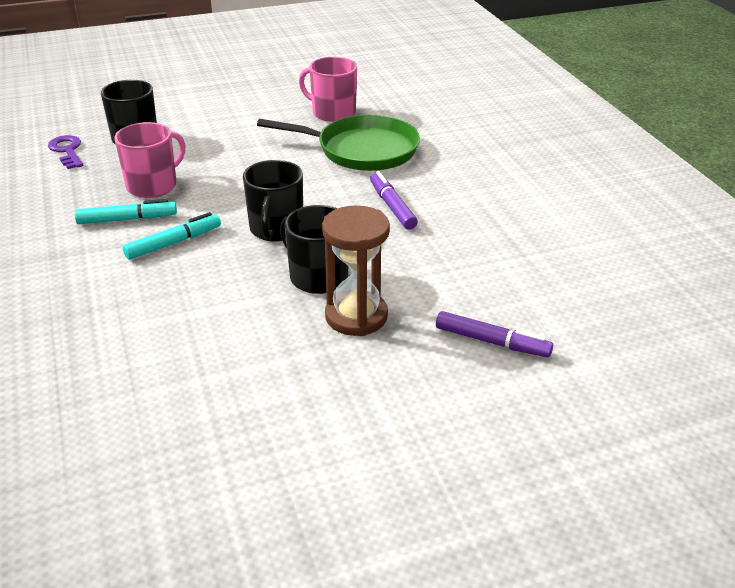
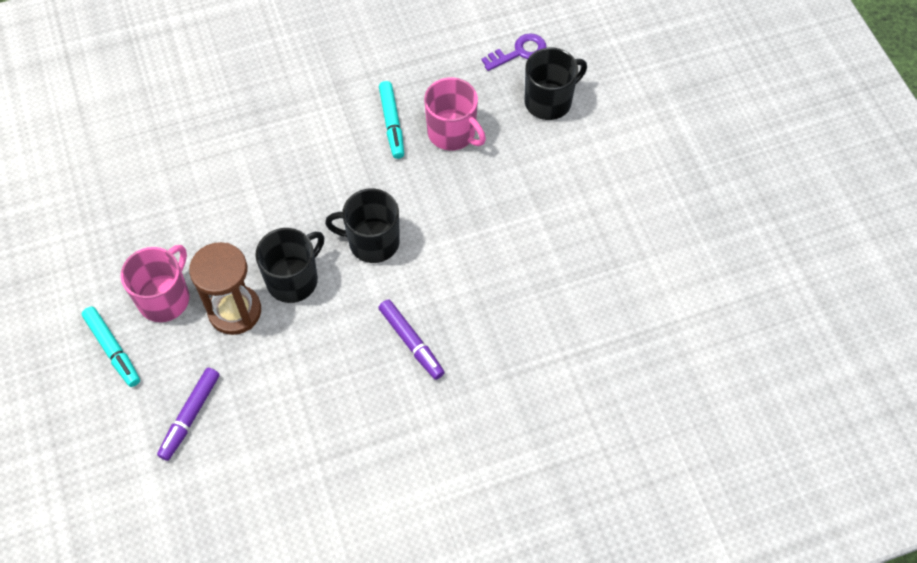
camera: 90 degrees right, 25 degrees up
turquoise marker [123,212,221,260] -> turquoise marker moved to [82,307,140,387]
green pan [257,115,420,171] -> none
pink mug [299,57,357,122] -> pink mug moved to [121,245,189,322]
purple marker [370,171,418,230] -> purple marker turned 75 degrees clockwise [379,300,445,380]

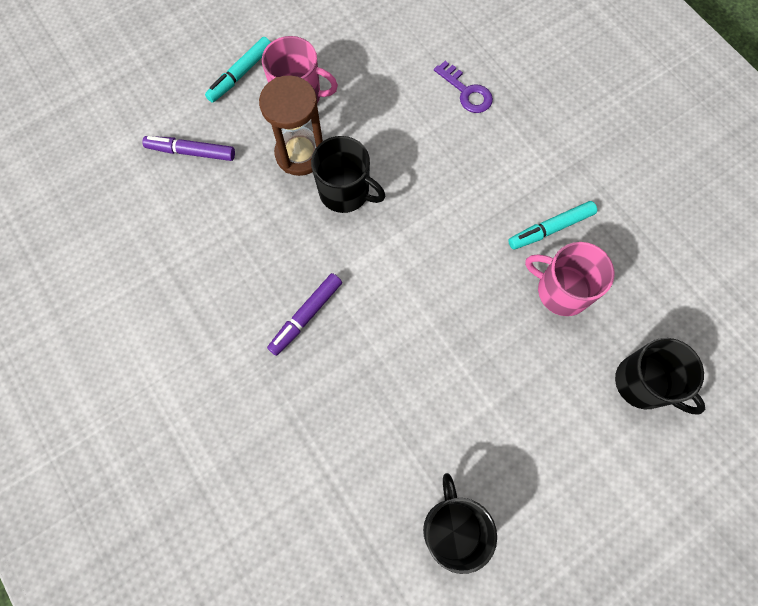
camera: 75 degrees right, 10 degrees up
black mug [325,189,400,263] -> black mug moved to [423,473,497,574]
pink mug [424,77,486,151] -> pink mug turned 90 degrees clockwise [525,242,614,316]
purple key [481,33,546,71] -> purple key moved to [434,61,493,113]

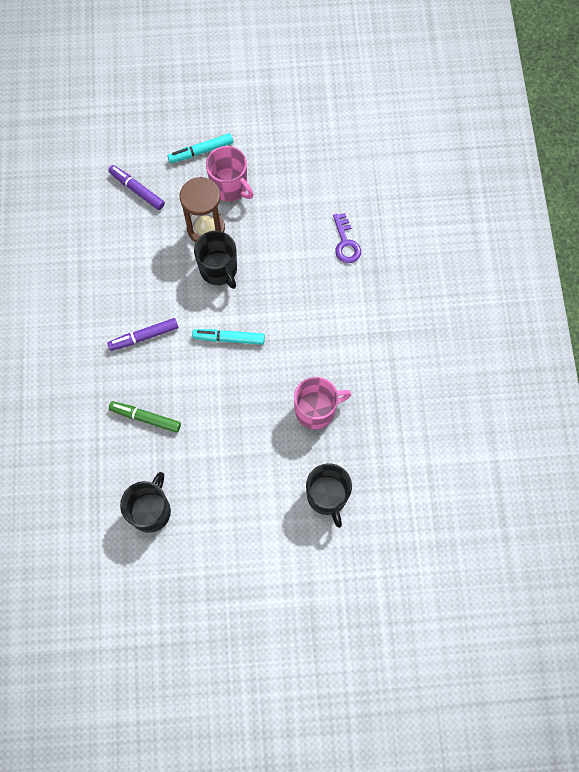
camera: 30 degrees right, 0 degrees up
turquoise marker [508,201,597,250] -> turquoise marker moved to [192,329,265,345]
pink mug [525,242,614,316] -> pink mug turned 105 degrees clockwise [294,377,351,430]
none -> green marker [109,401,181,433]

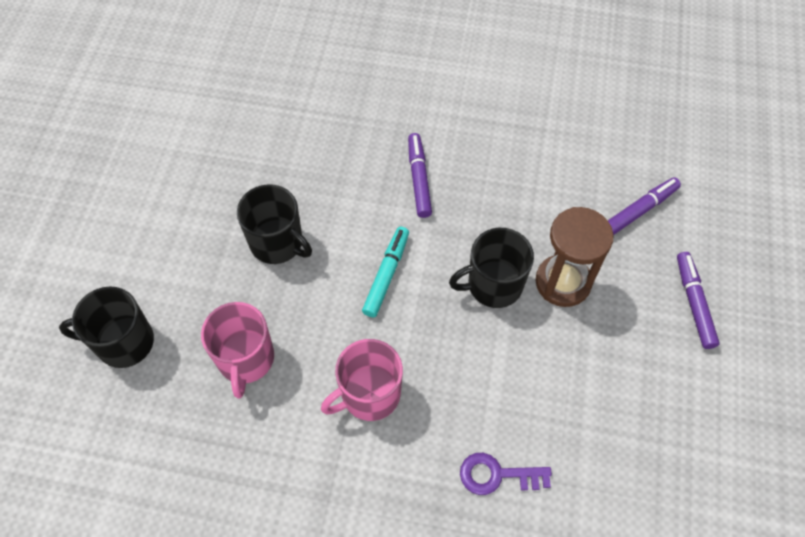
camera: 105 degrees right, 10 degrees down
green marker [109,401,181,433] -> none
black mug [120,472,171,533] -> black mug moved to [237,184,312,264]
turquoise marker [168,133,233,163] -> purple marker [677,252,720,349]
pink mug [206,146,253,202] -> pink mug moved to [321,339,403,421]

